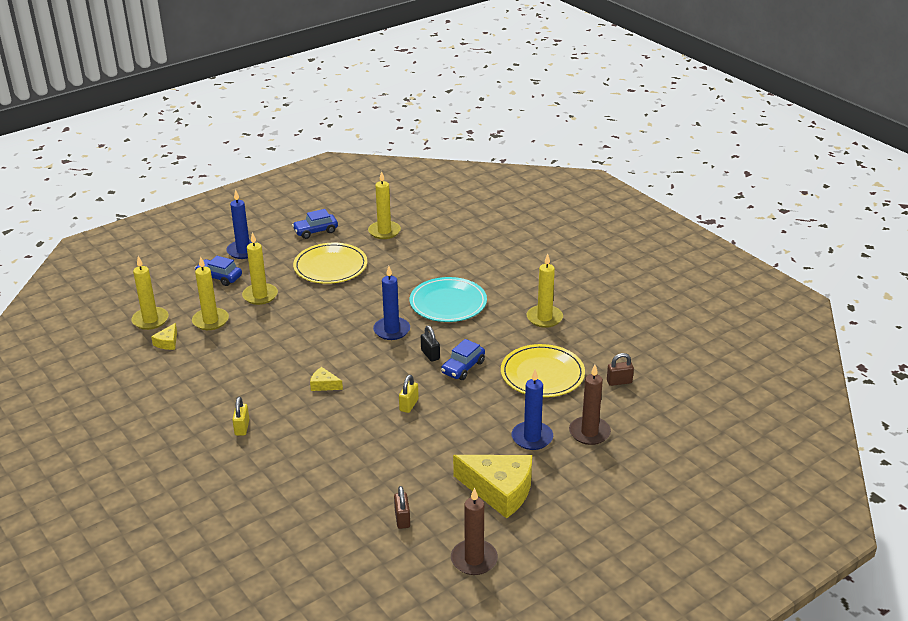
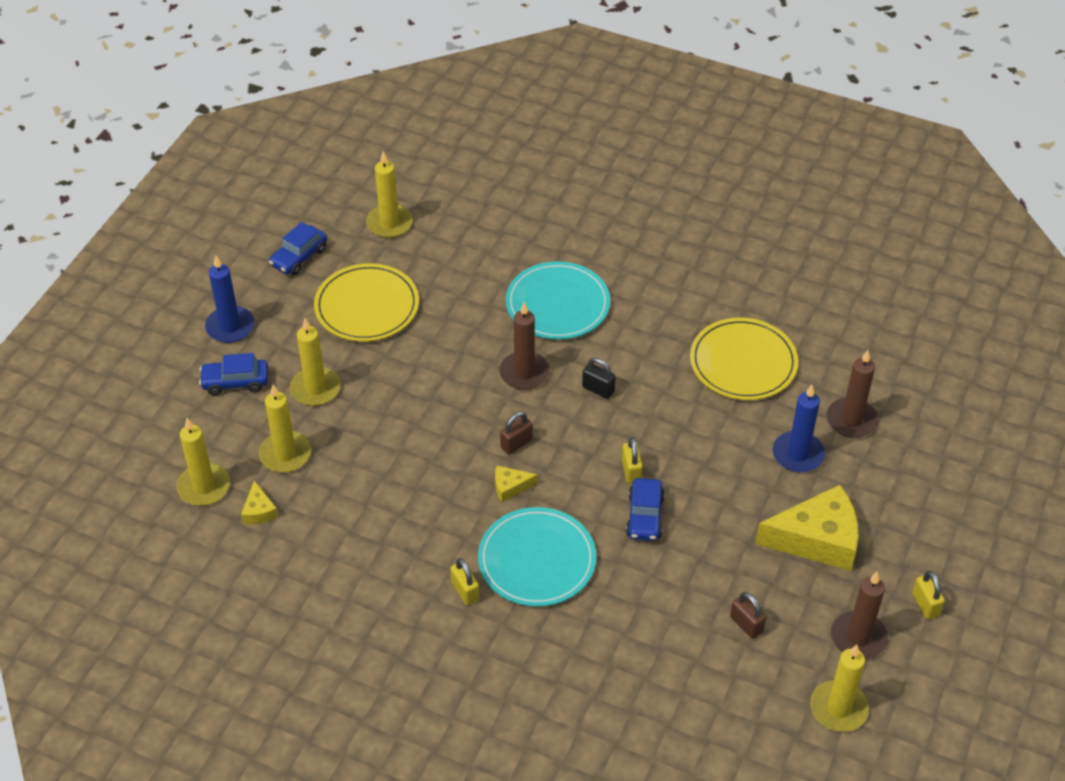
camera: 30 degrees left, 15 degrees up
blue candle [373,266,410,340] -> brown candle [499,302,550,390]
blue car [441,339,485,380] -> blue car moved to [626,478,665,541]
yellow candle [527,254,563,328] -> yellow candle moved to [810,645,869,732]
brown padlock [607,353,634,386] -> brown padlock moved to [500,411,533,454]
none -> turquoise plate [478,507,597,607]
none -> yellow padlock [912,571,945,619]

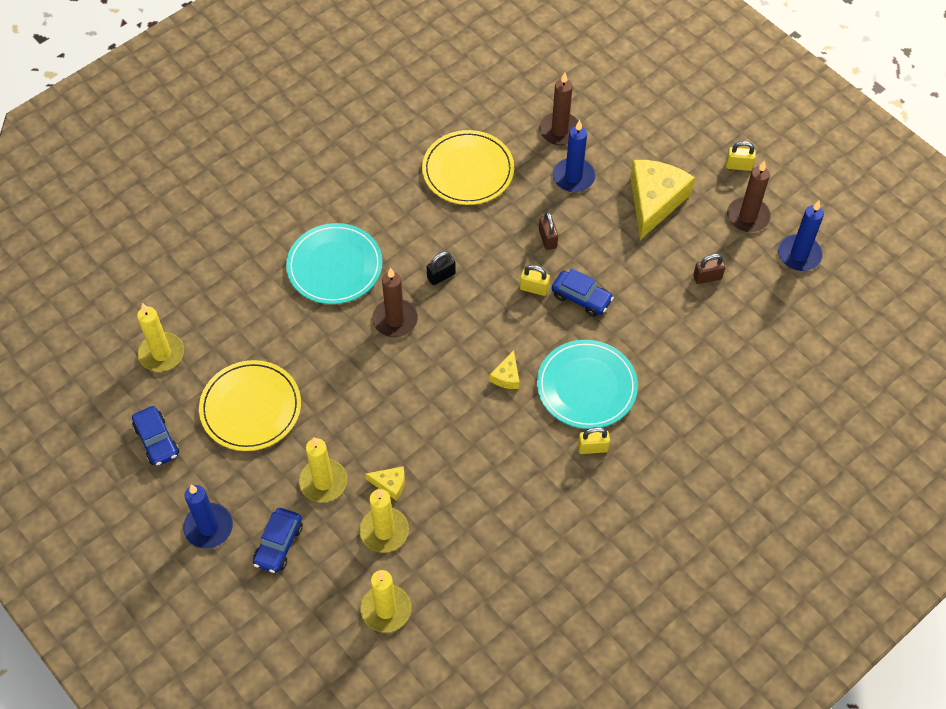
camera: 65 degrees left, 10 degrees up
yellow cheese [241,481,278,524] -> yellow cheese moved to [365,466,405,501]
brown padlock [500,411,533,454] -> brown padlock moved to [539,212,558,250]
yellow candle [810,645,869,732] -> blue candle [778,201,824,271]

